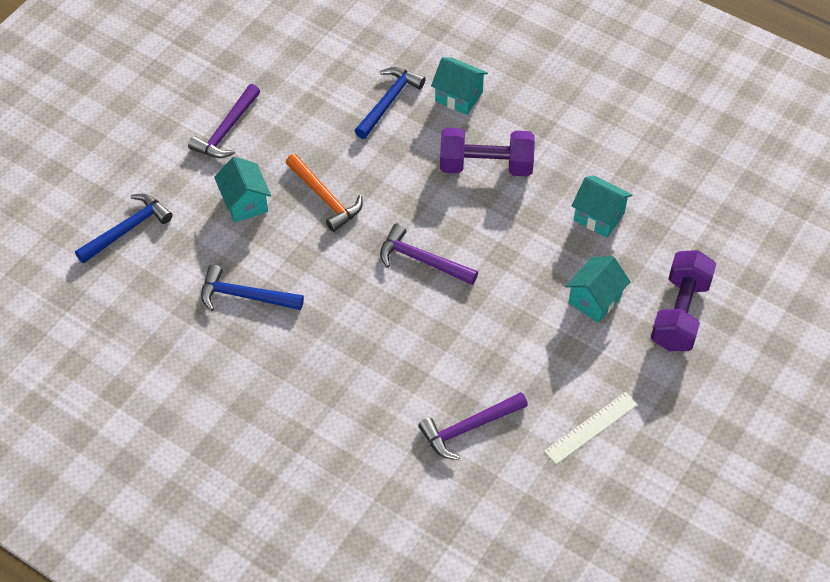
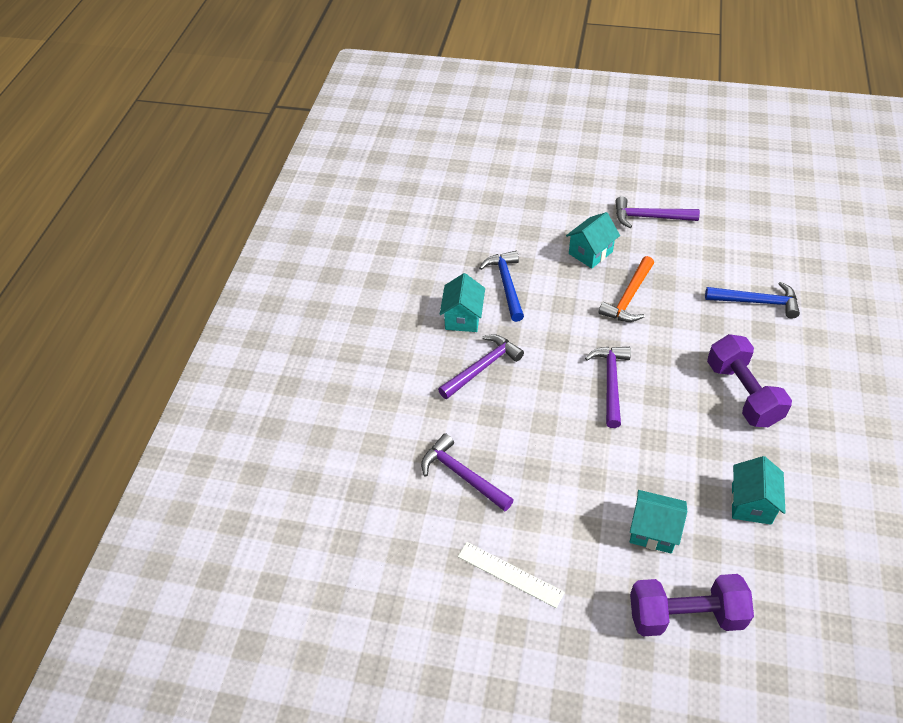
camera: 70 degrees right, 5 degrees down
blue hammer [75,194,173,263] -> none
turquoise house [431,57,488,115] -> turquoise house moved to [440,273,485,332]
none -> purple hammer [438,334,524,399]

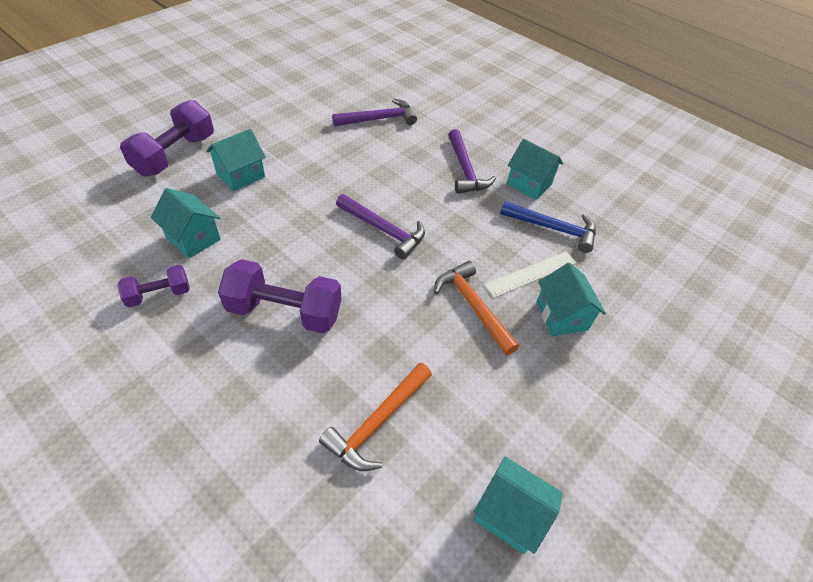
camera: 115 degrees right, 0 degrees up
white ruler [458,542,565,608] -> white ruler moved to [484,251,577,298]
purple hammer [615,196,700,228] -> none
blue hammer [705,281,800,319] -> orange hammer [319,363,432,471]
none -> purple dumbbell [117,265,189,307]
none -> turquoise house [474,456,563,554]

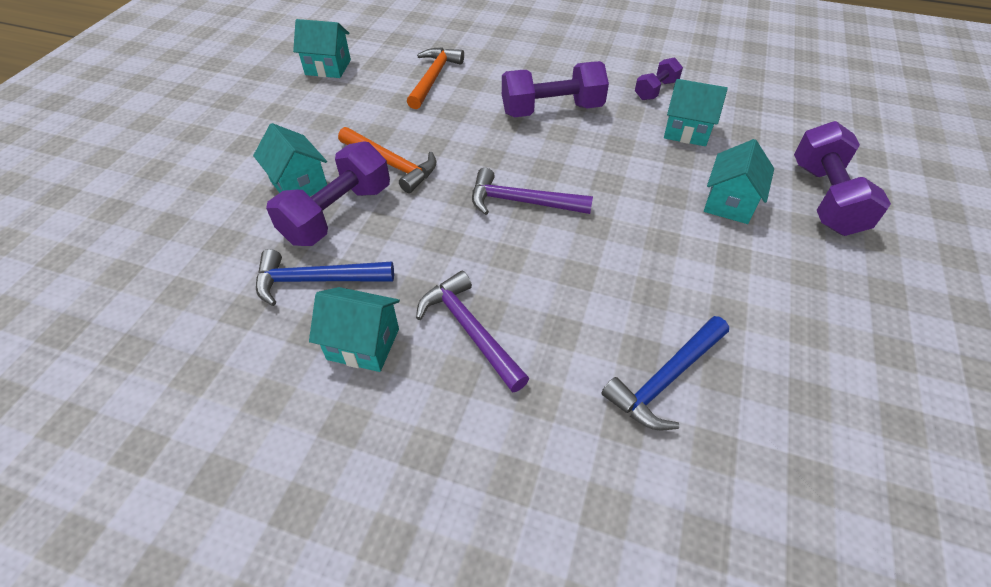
camera: 160 degrees right, 0 degrees up
purple hammer [332,99,417,126] -> blue hammer [601,316,729,431]
white ruler [484,251,577,298] -> purple dumbbell [266,141,390,246]

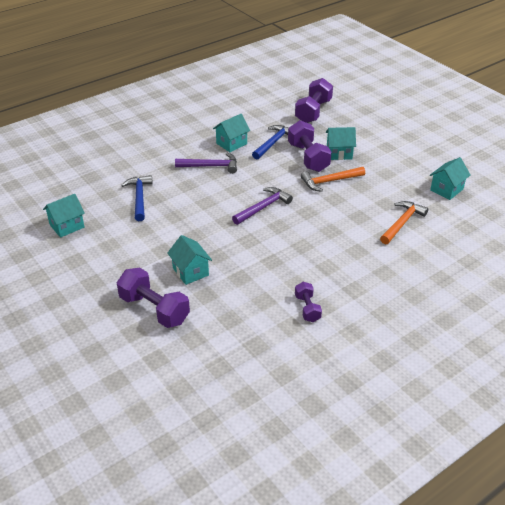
camera: 125 degrees right, 10 degrees down
orange hammer [407,47,464,109] -> orange hammer turned 105 degrees counterclockwise [380,201,428,245]
purple dumbbell [502,61,609,117] -> purple dumbbell moved to [295,78,333,123]
turquoise house [664,79,728,146] -> turquoise house moved to [43,194,85,238]

